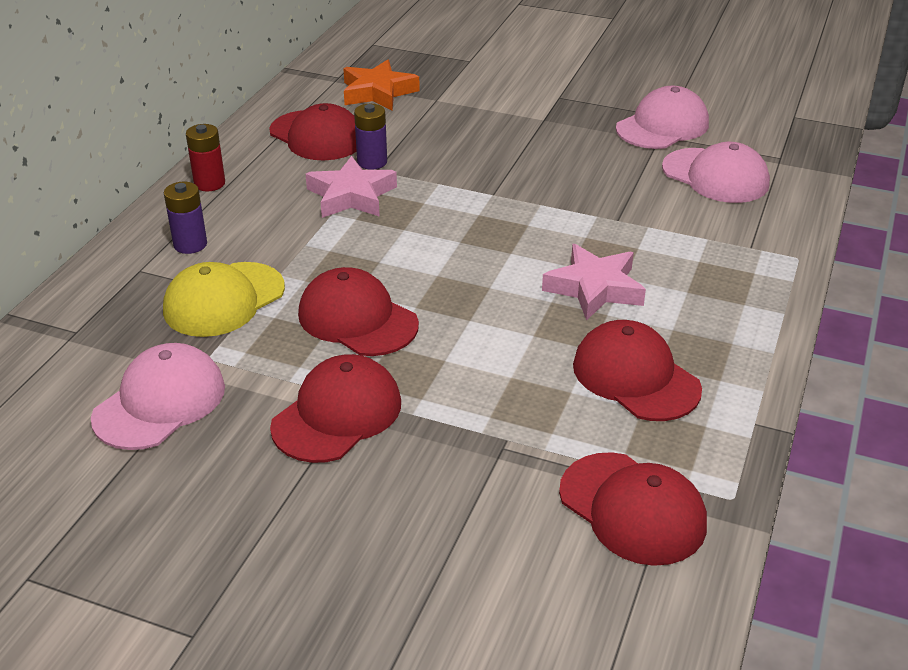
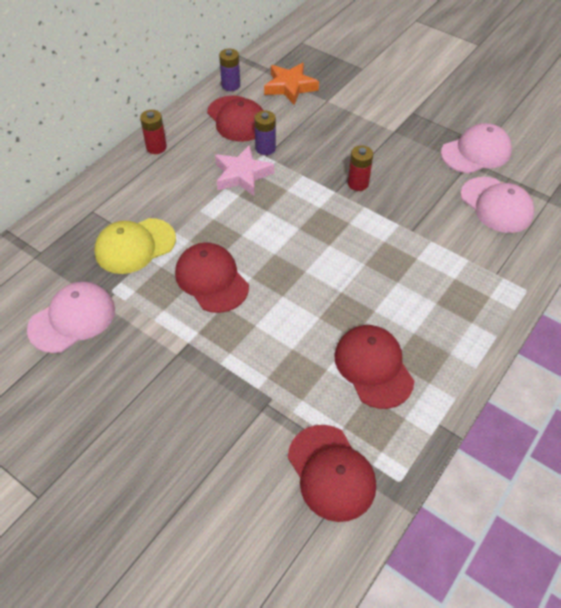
camera: 15 degrees right, 15 degrees up
purple battery [164,182,207,254] -> purple battery moved to [219,49,240,91]
red cap [270,354,401,463] -> none
pink star [542,244,646,321] -> none
none -> red battery [348,145,373,191]

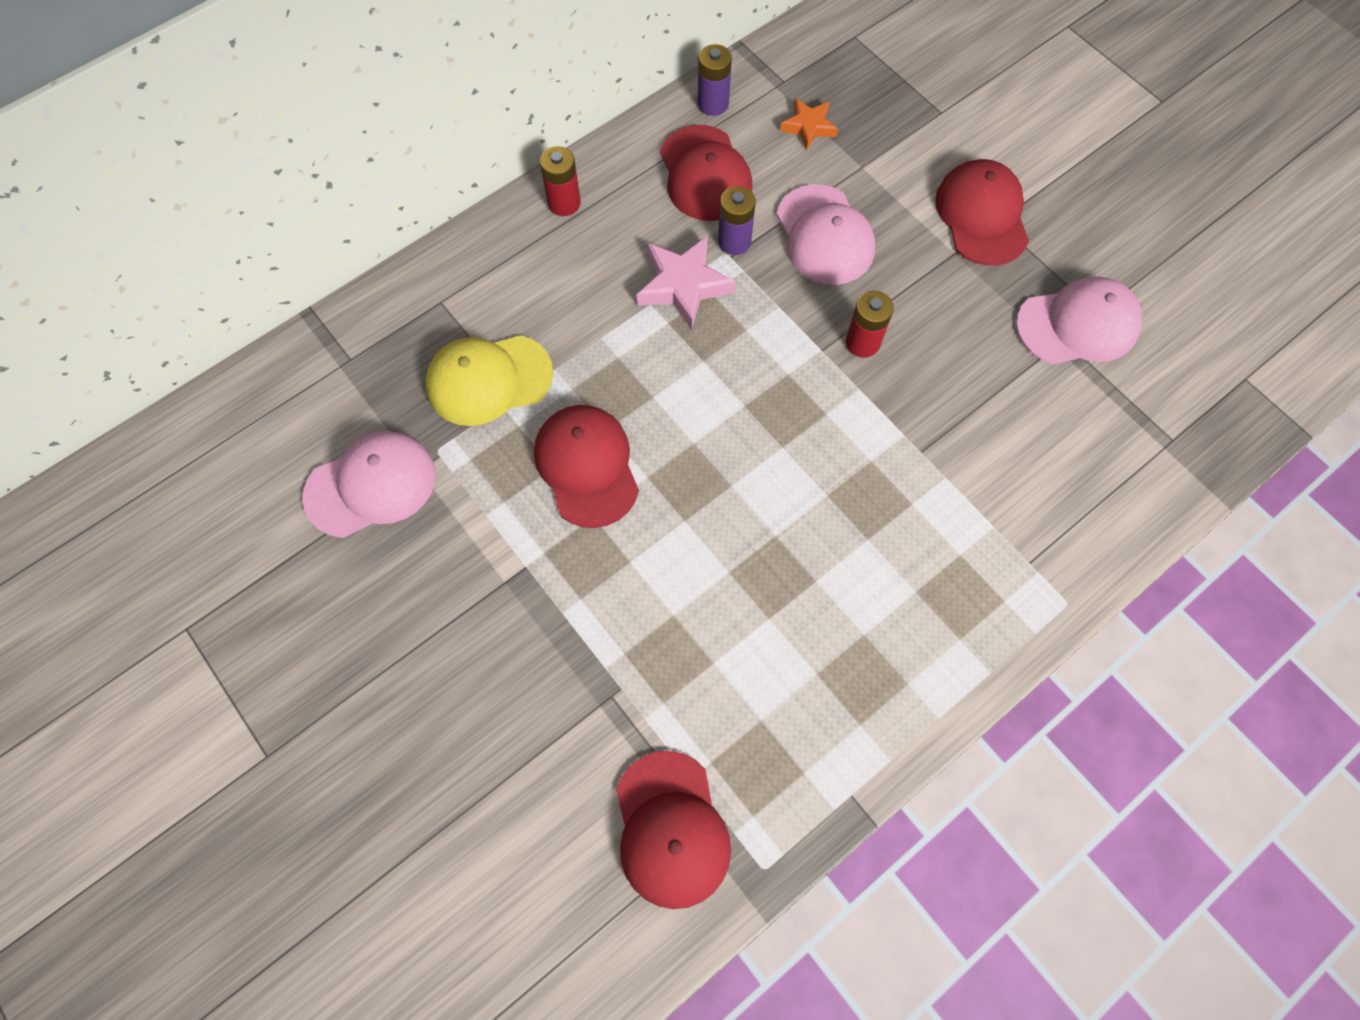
camera: 15 degrees right, 15 degrees up
orange star [264,63,319,105] -> orange star [780,98,838,150], size x0.61
red cap [334,325,414,409] -> red cap moved to [935,159,1029,266]
pink cap [460,177,534,233] -> pink cap moved to [776,184,875,285]

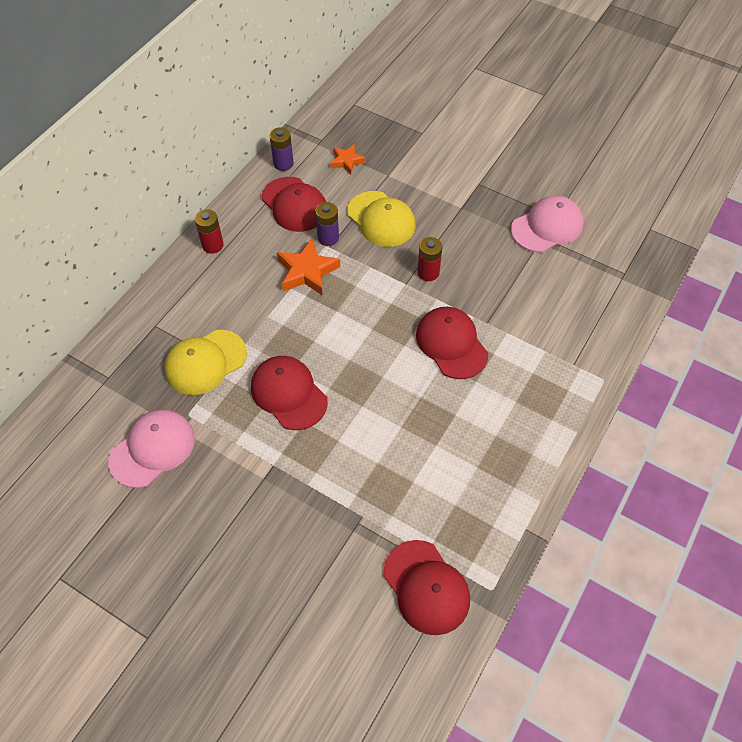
camera: 20 degrees left, 10 degrees down
pink star [637,236,736,330] -> orange star [277,239,340,296]
pink cap [776,184,875,285] -> yellow cap [347,191,416,247]
red cap [935,159,1029,266] -> red cap moved to [416,307,488,379]

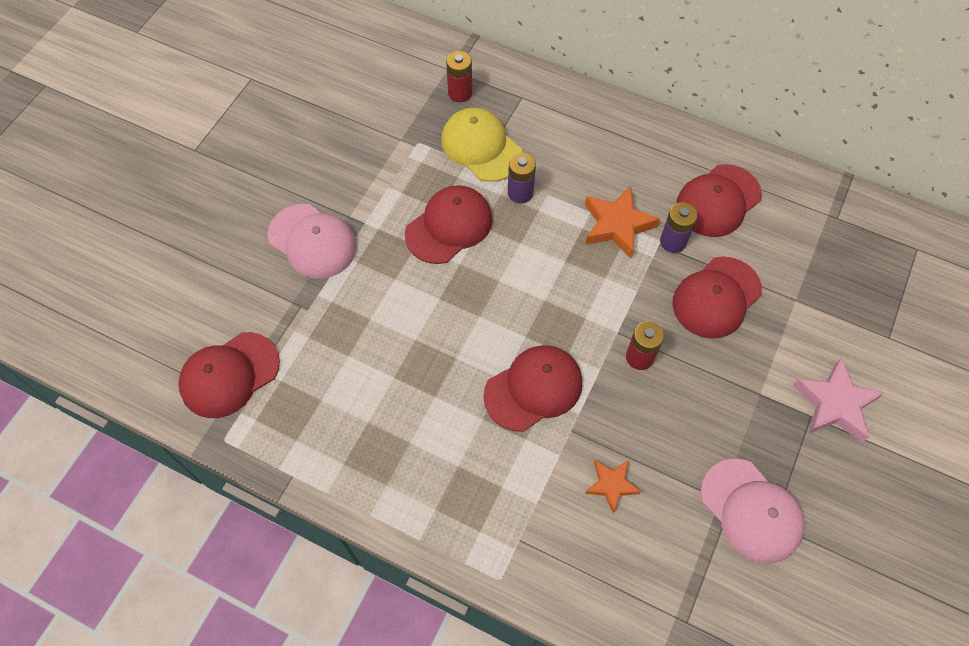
camera: 85 degrees right, 5 degrees up
pink cap [108,409,195,488] -> pink cap moved to [267,204,357,279]
red battery [195,209,224,254] -> red battery moved to [446,51,472,102]
purple battery [270,127,294,171] -> purple battery moved to [508,153,536,204]
orange star [330,144,366,174] -> orange star moved to [585,460,641,513]
yellow cap [347,191,416,247] -> red cap [672,256,762,339]
none -> pink star [793,358,885,442]

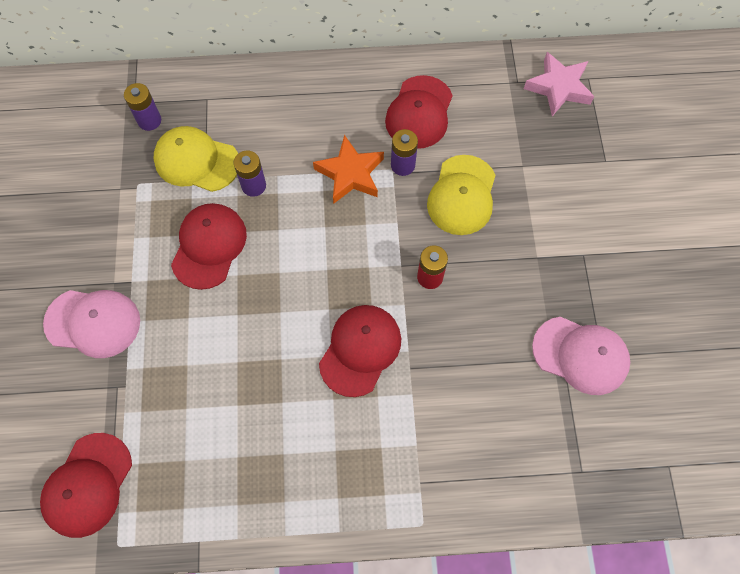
camera: 30 degrees left, 5 degrees up
red battery [446,51,472,102] -> purple battery [124,83,161,131]
orange star [585,460,641,513] -> none
red cap [672,256,762,339] -> yellow cap [427,155,496,235]
pink star [793,358,885,442] -> pink star moved to [524,52,594,117]

